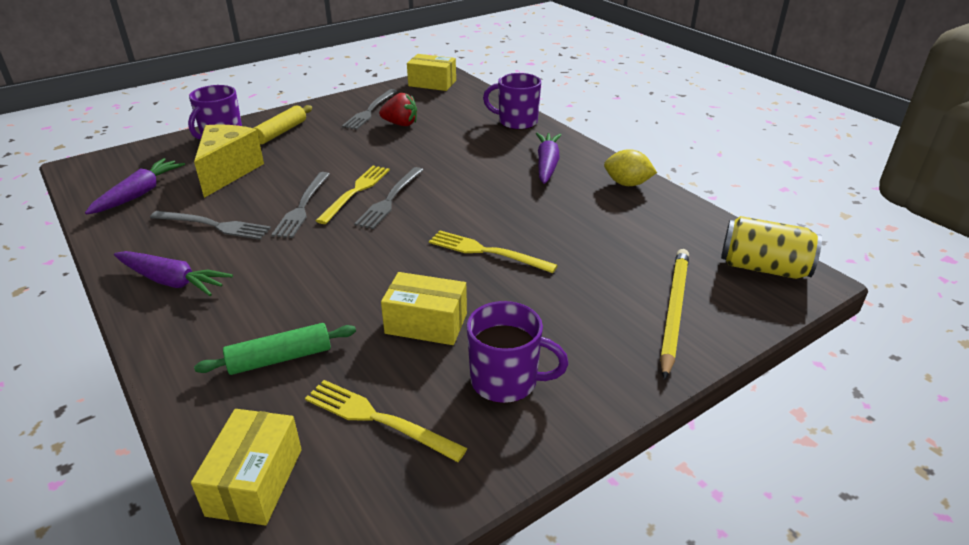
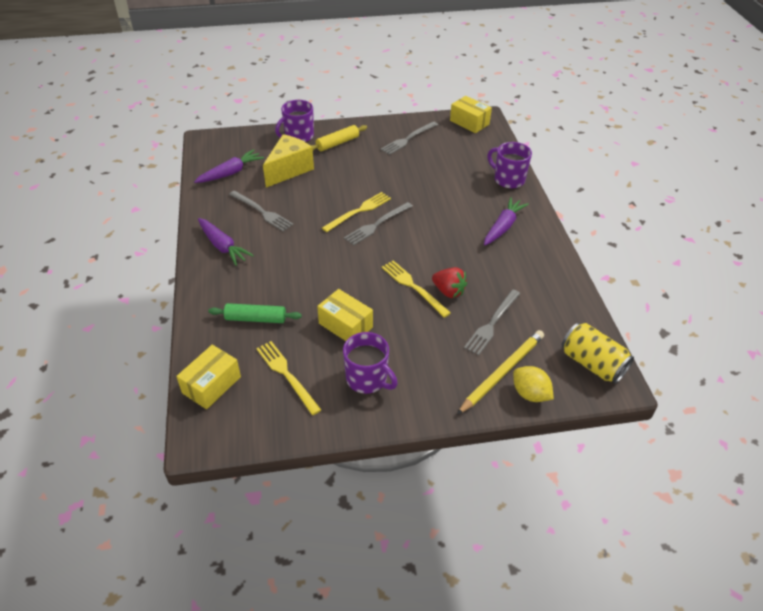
camera: 25 degrees right, 10 degrees up
grey fork [271,172,330,238] -> grey fork moved to [464,289,520,356]
red strawberry [379,93,417,126] -> red strawberry moved to [432,267,467,298]
yellow lemon [604,149,657,186] -> yellow lemon moved to [513,366,554,402]

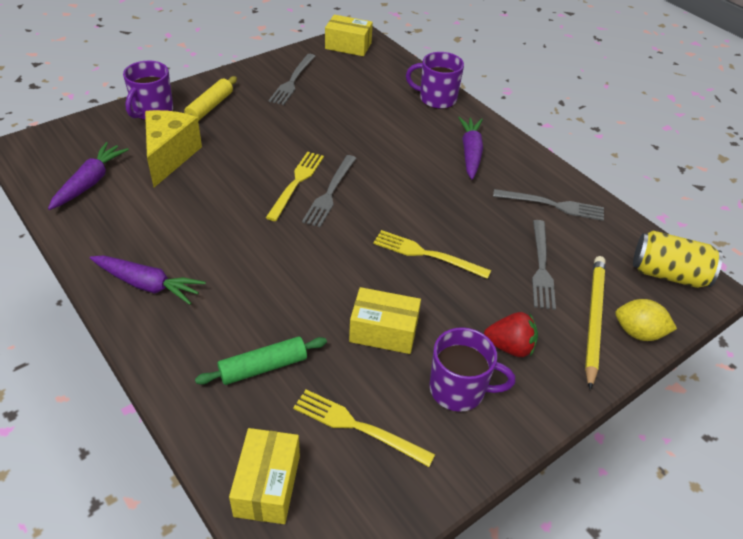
camera: 30 degrees left, 0 degrees up
grey fork [229,191,294,232] -> grey fork moved to [493,189,604,221]
red strawberry [432,267,467,298] -> red strawberry moved to [484,312,538,357]

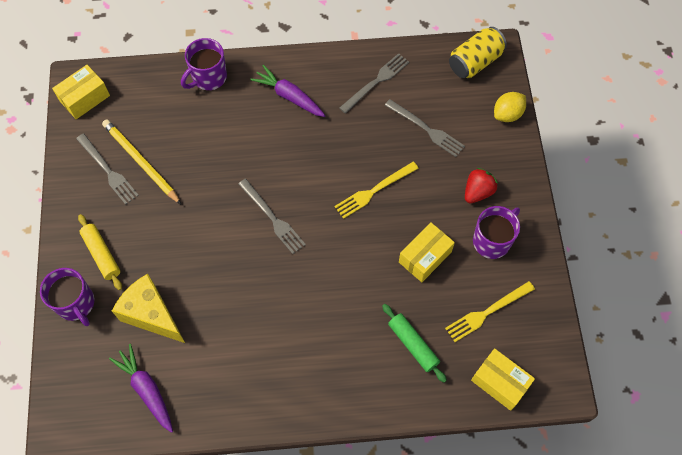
camera: 55 degrees left, 20 degrees up
purple carrot [90,255,206,305] -> none
green rolling pin [195,336,327,385] -> green rolling pin turned 45 degrees counterclockwise [382,304,447,383]
yellow fork [266,152,324,221] -> none
yellow pencil [585,256,605,390] -> yellow pencil moved to [102,119,182,205]

